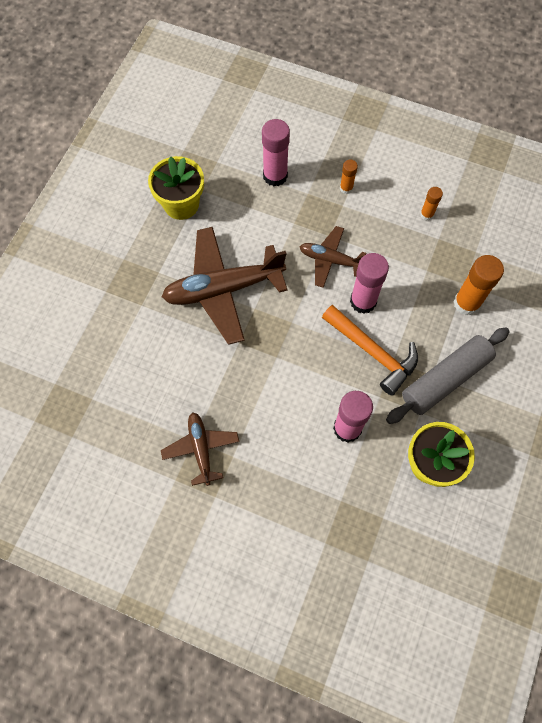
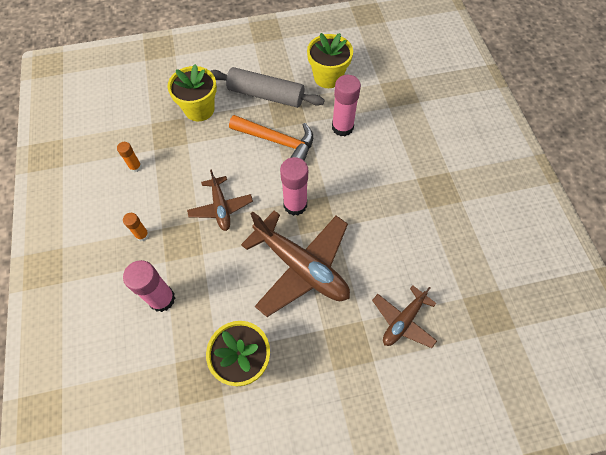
camera: 125 degrees left, 5 degrees down
brown plane [161,413,239,486] -> brown plane moved to [372,286,437,348]
orange hammer [322,305,418,395] -> orange hammer turned 105 degrees clockwise [229,115,313,161]
pink glue stick [350,253,389,314] -> pink glue stick moved to [280,157,308,216]
orange glue stick [454,255,504,316] -> yellow flower pot [167,64,217,121]

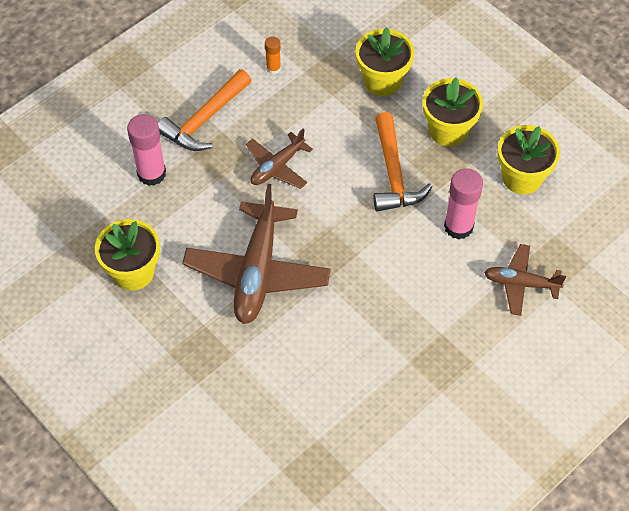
camera: 60 degrees right, 5 degrees down
orange glue stick [123,213,149,241] -> orange hammer [158,69,252,151]
grey rolling pin [211,67,324,108] -> yellow flower pot [423,78,483,147]
pink glue stick [280,157,308,216] -> none
brown plane [372,286,437,348] -> brown plane moved to [484,244,566,316]

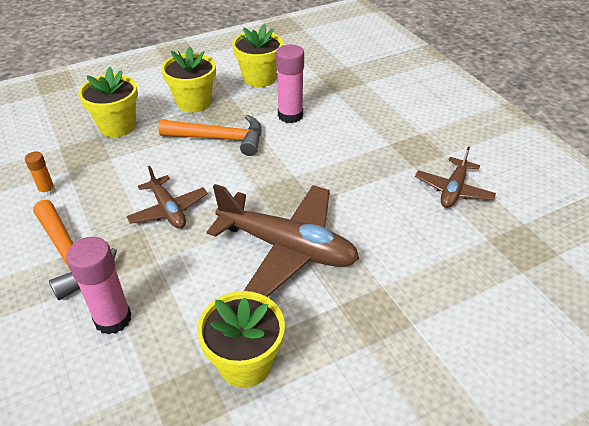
camera: 75 degrees left, 15 degrees down
brown plane [484,244,566,316] -> brown plane moved to [415,147,496,208]

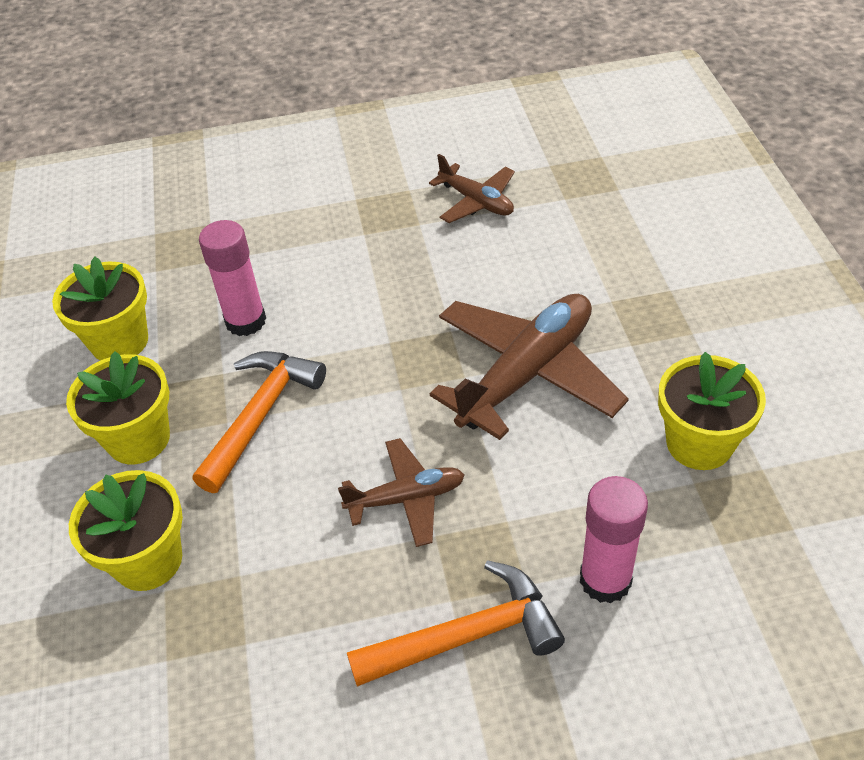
camera: 70 degrees left, 5 degrees up
orange glue stick [25,151,56,197] -> none

